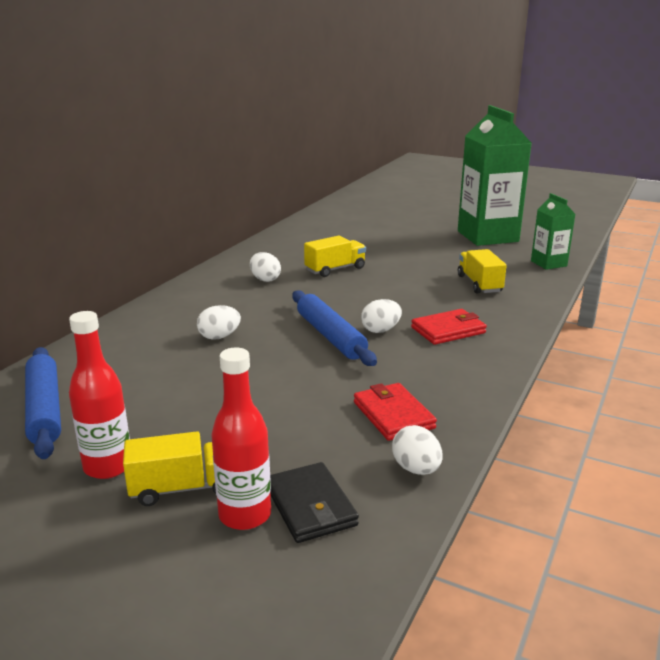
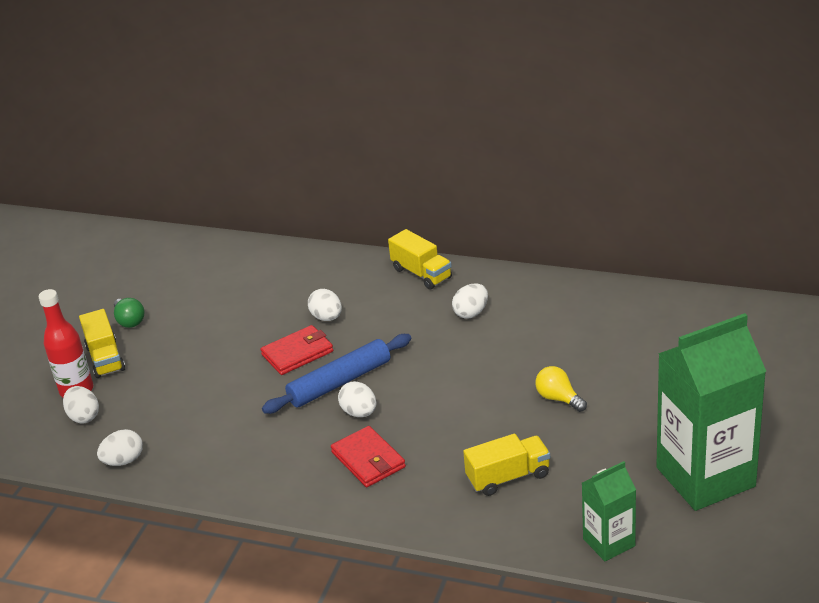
camera: 85 degrees right, 10 degrees up
blue rolling pin [25,347,61,459] -> none
red bottle [69,311,130,479] -> green light bulb [114,298,144,328]
black wallet [270,462,359,543] -> white egg [63,386,99,424]
yellow truck [304,236,366,277] -> yellow truck moved to [388,229,452,290]
red wallet [354,383,437,441] -> red wallet moved to [261,325,333,375]
none -> yellow light bulb [535,366,587,412]

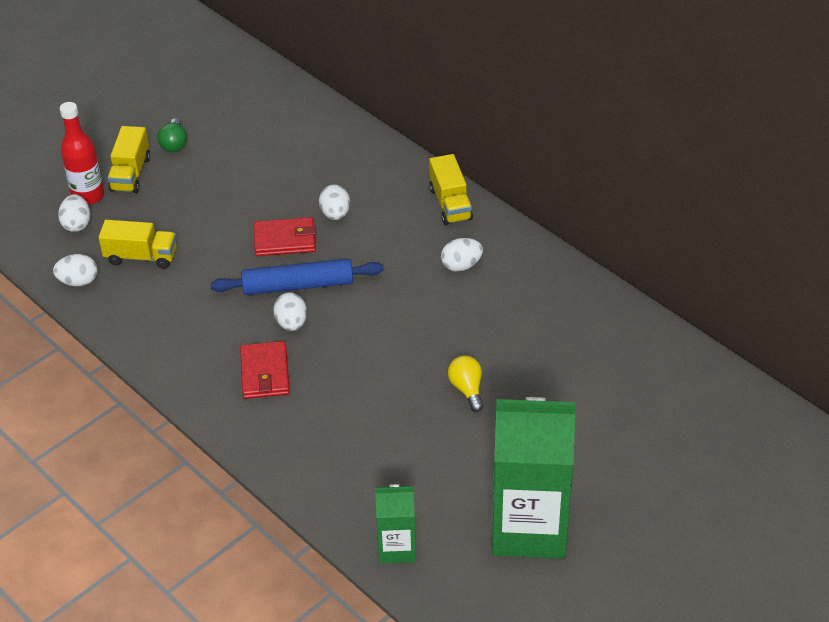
camera: 25 degrees right, 10 degrees up
yellow truck [463,433,550,496] -> yellow truck moved to [98,220,177,269]

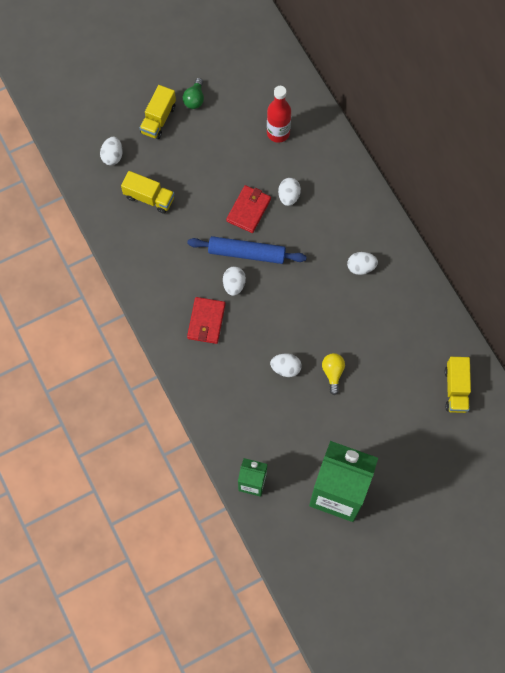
camera: 15 degrees right, 25 degrees up
white egg [53,254,98,286] -> white egg moved to [270,354,302,377]
red bottle [60,102,104,205] -> red bottle moved to [267,86,291,143]
red wallet [254,217,316,256] -> red wallet turned 75 degrees counterclockwise [226,185,271,233]
yellow truck [429,154,473,225] -> yellow truck moved to [445,357,471,413]

